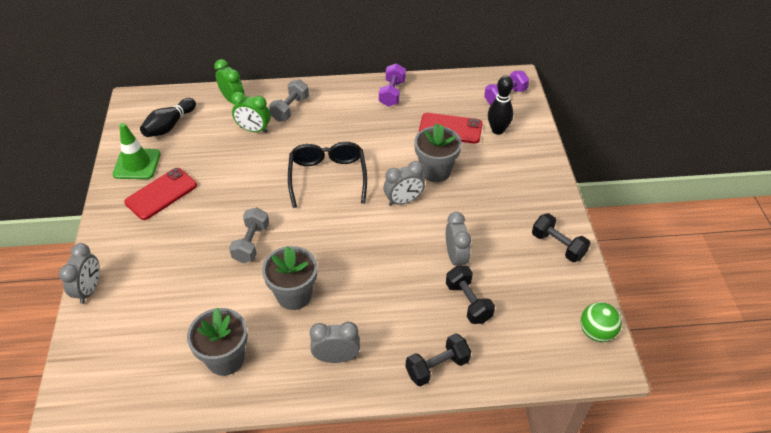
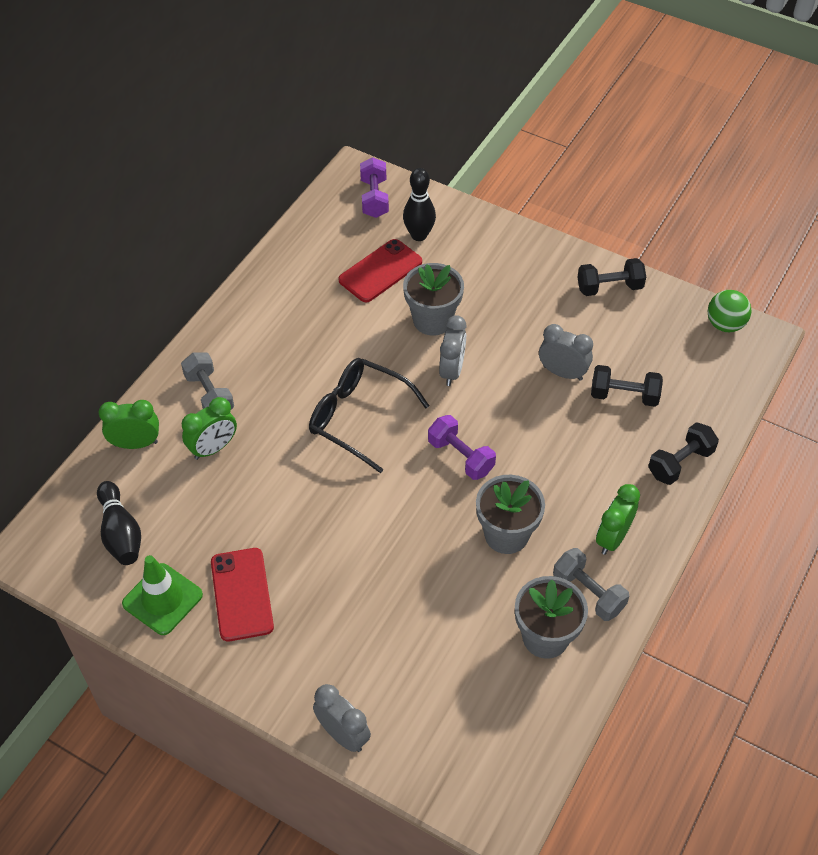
camera: 55 degrees left, 5 degrees up
grey dumbbell [229,207,269,263] -> grey dumbbell moved to [553,548,629,621]
grey clock [310,322,360,363] -> green clock [596,484,640,555]
purple dumbbell [379,63,406,107] -> purple dumbbell moved to [428,415,496,480]
black dumbbell [406,333,471,386] -> black dumbbell turned 45 degrees clockwise [648,422,719,485]

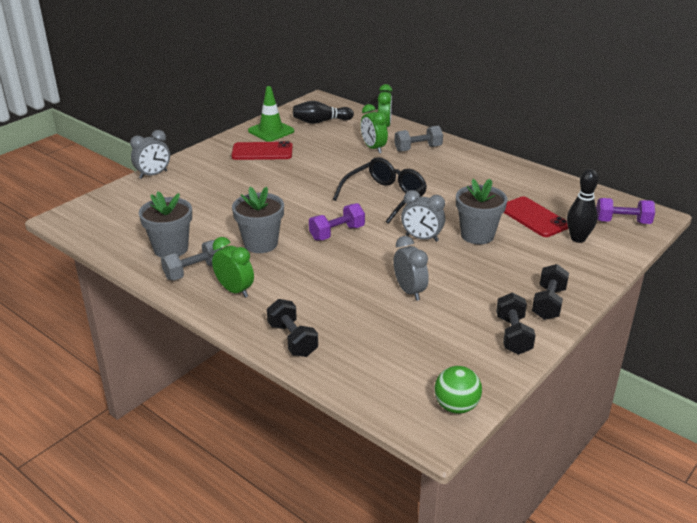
camera: 100 degrees right, 20 degrees down
grey clock [539,324,593,380] -> grey clock turned 60 degrees counterclockwise [393,236,429,301]
black dumbbell [591,365,663,407] -> black dumbbell moved to [532,264,569,320]

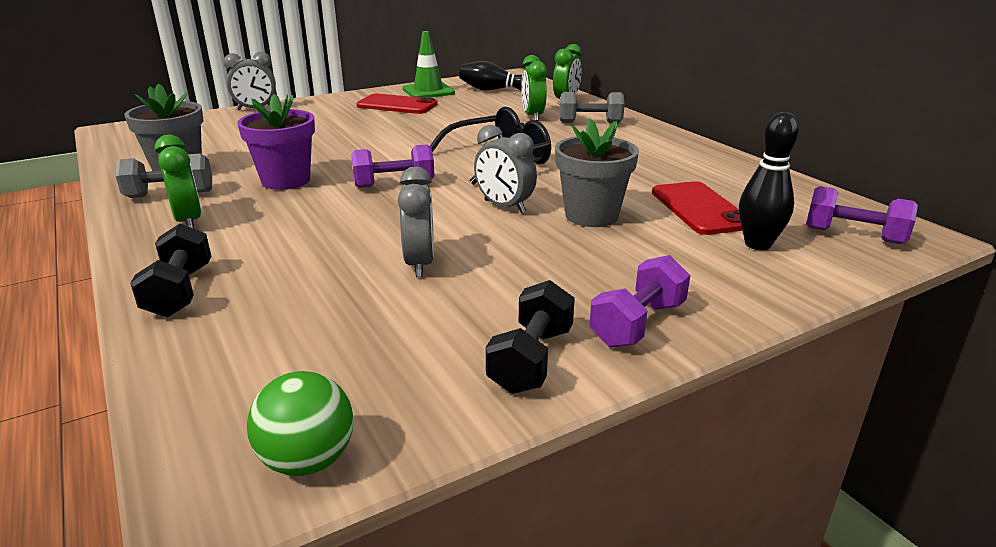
camera: 20 degrees right, 5 degrees down
grey flower pot [232,187,284,253] -> purple flower pot [237,94,315,190]
black dumbbell [532,264,569,320] -> purple dumbbell [589,255,690,347]

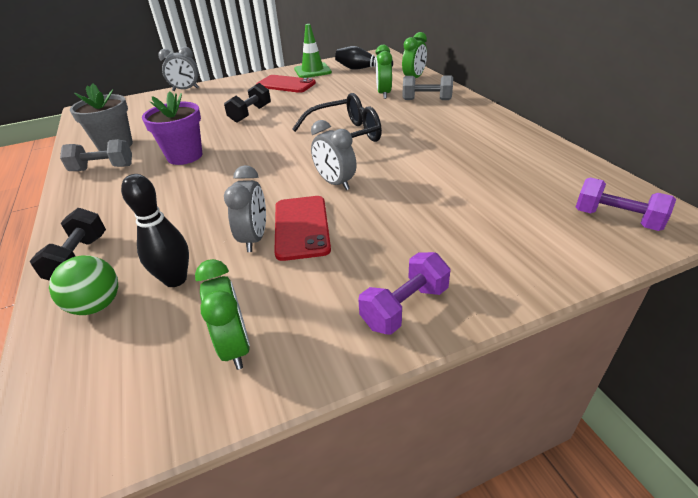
camera: 10 degrees right, 10 degrees up
green clock [155,134,201,229] -> green clock moved to [195,259,250,370]
green ball [247,371,353,476] -> green ball moved to [49,256,118,315]
purple dumbbell [351,144,435,188] -> none
black dumbbell [486,280,575,394] -> black dumbbell moved to [224,83,271,123]
grey flower pot [555,119,639,227] -> none
red phone [652,181,742,235] -> red phone moved to [274,196,331,261]
black bowling pin [739,112,799,250] -> black bowling pin moved to [121,174,189,287]

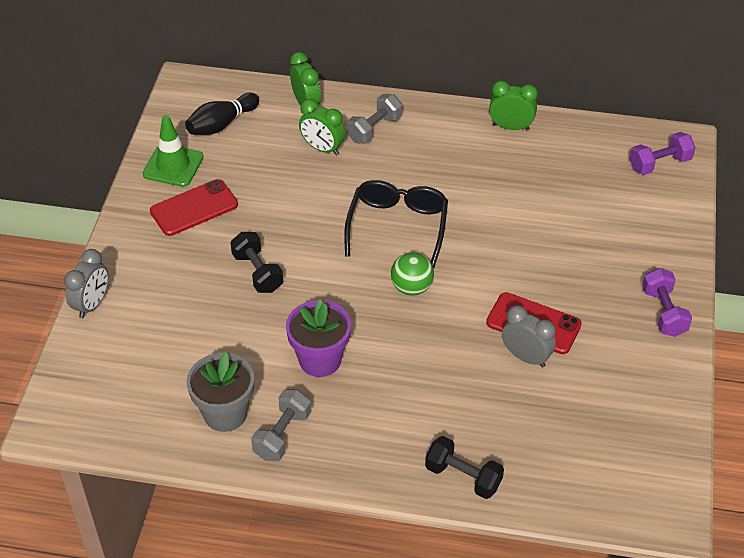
camera: 60 degrees left, 10 degrees up
green ball [49,256,118,315] -> green ball moved to [391,252,434,296]
black bowling pin [121,174,189,287] -> none
green clock [195,259,250,370] -> green clock moved to [489,81,538,130]
grey clock [311,120,356,190] -> none

